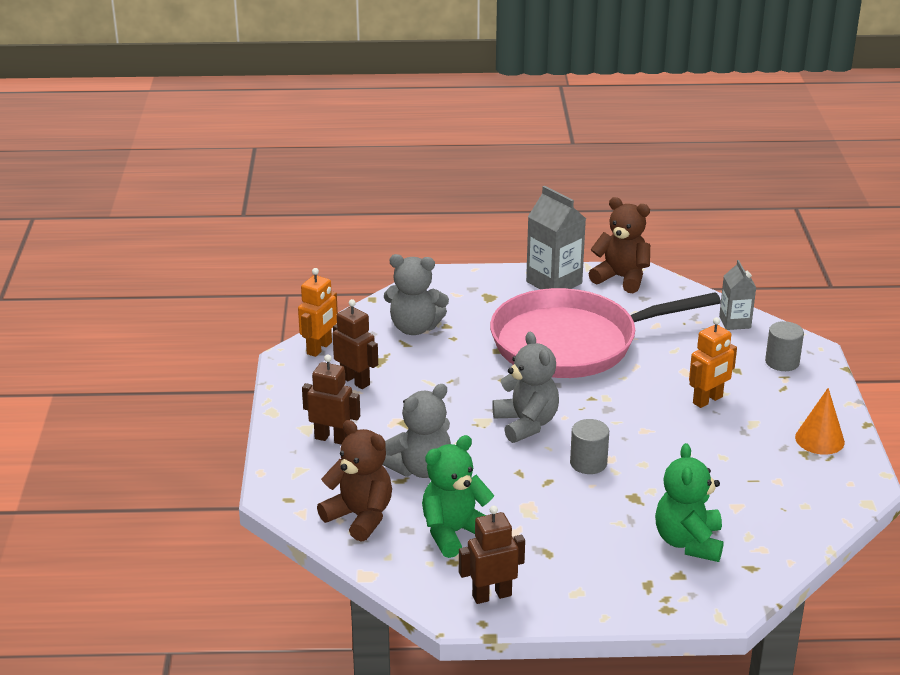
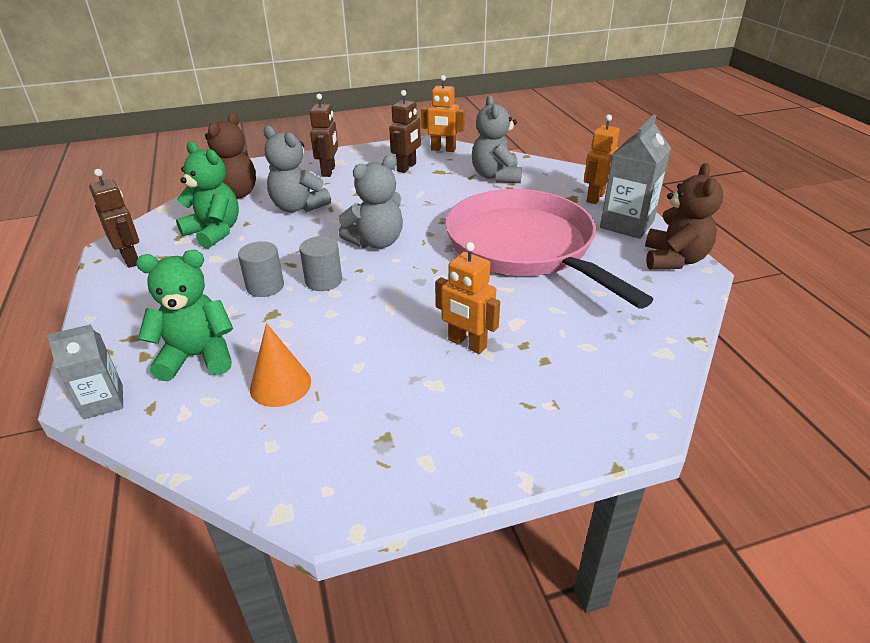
camera: 75 degrees right, 5 degrees up
grey carton [719,260,756,330] -> grey carton moved to [46,324,123,419]
grey cylinder [765,321,804,371] -> grey cylinder moved to [238,241,284,297]
orange cone [795,388,845,455] -> orange cone moved to [250,323,311,407]
none -> orange robot [584,114,619,204]

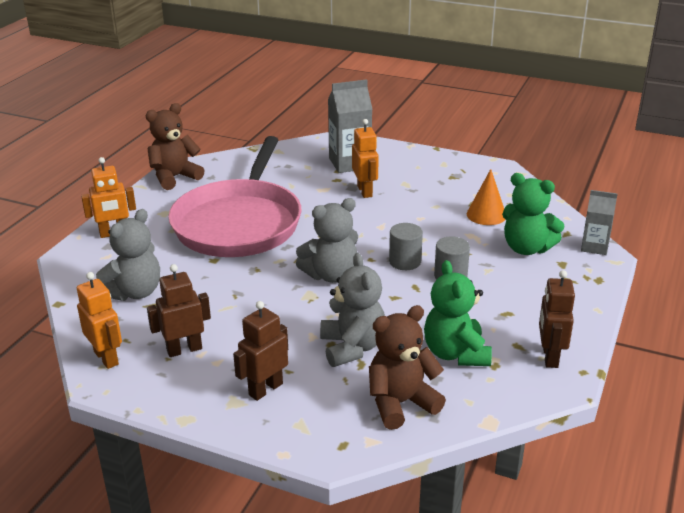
camera: 140 degrees left, 5 degrees down
grey teddy bear [338,155,403,249] -> grey teddy bear turned 150 degrees clockwise [296,198,358,283]
grey carton [600,115,671,239] -> grey carton moved to [328,79,372,173]

